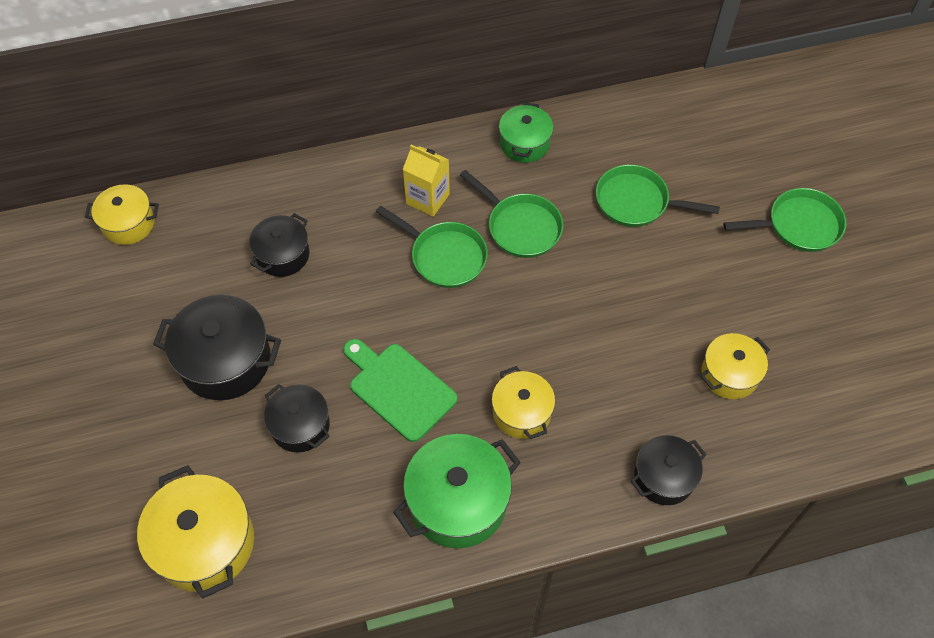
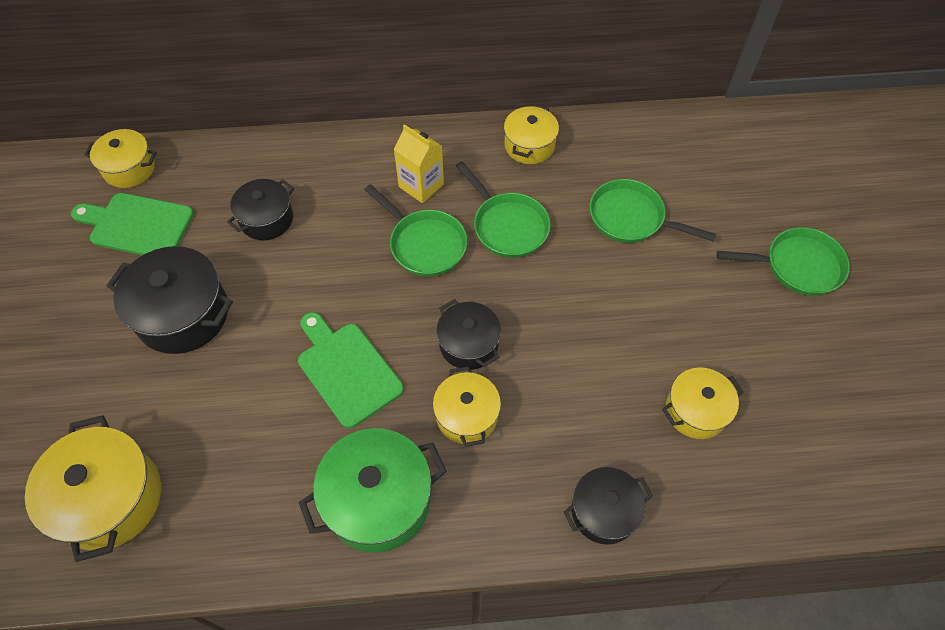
camera: 10 degrees right, 0 degrees up
black pot [264,384,330,452] -> black pot moved to [436,299,501,370]
green pot [499,102,553,163] -> yellow pot [504,104,559,164]
none -> green cutting board [71,193,194,255]

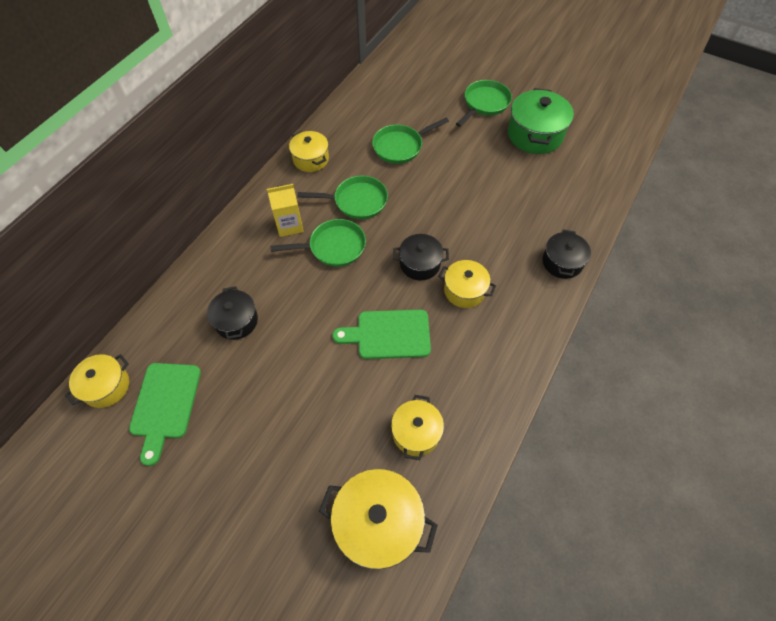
camera: 55 degrees left, 0 degrees up
green cutting board [71,193,194,255] -> green cutting board turned 45 degrees counterclockwise [129,363,201,466]
black pot [106,246,233,354] -> none
green pot [298,428,447,553] -> green pot moved to [508,88,574,154]
yellow pot [662,367,744,439] -> yellow pot moved to [391,395,444,460]

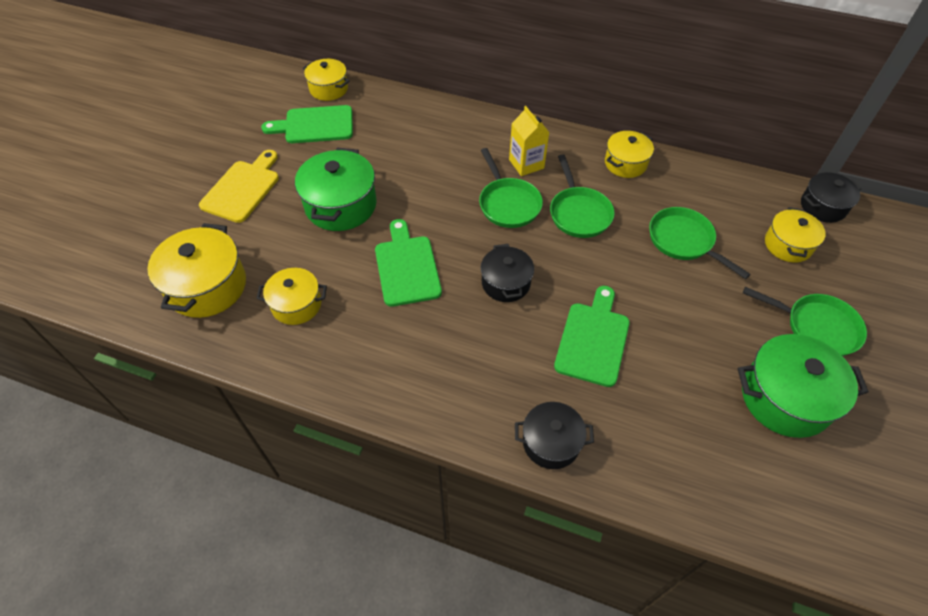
camera: 80 degrees right, 5 degrees down
black pot [207,286,258,340] -> black pot moved to [801,172,862,223]
yellow pot [438,260,496,308] -> yellow pot moved to [765,207,826,263]
none -> yellow cutting board [199,150,279,223]
none -> green pot [295,148,377,231]
none -> green cutting board [554,286,630,387]

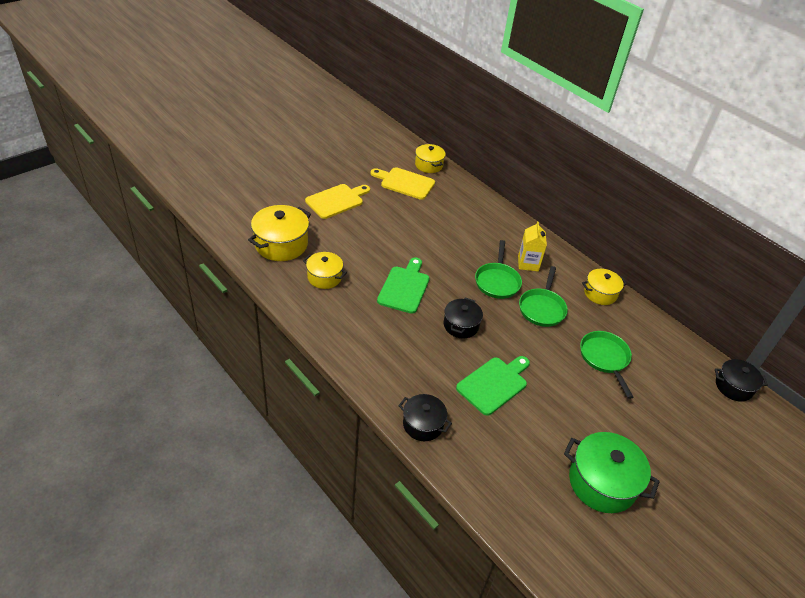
camera: 25 degrees right, 10 degrees down
green cutting board [261,105,353,143] -> yellow cutting board [371,167,435,200]
green pot [295,148,377,231] -> none
green pan [743,287,867,356] -> none
yellow pot [765,207,826,263] -> none

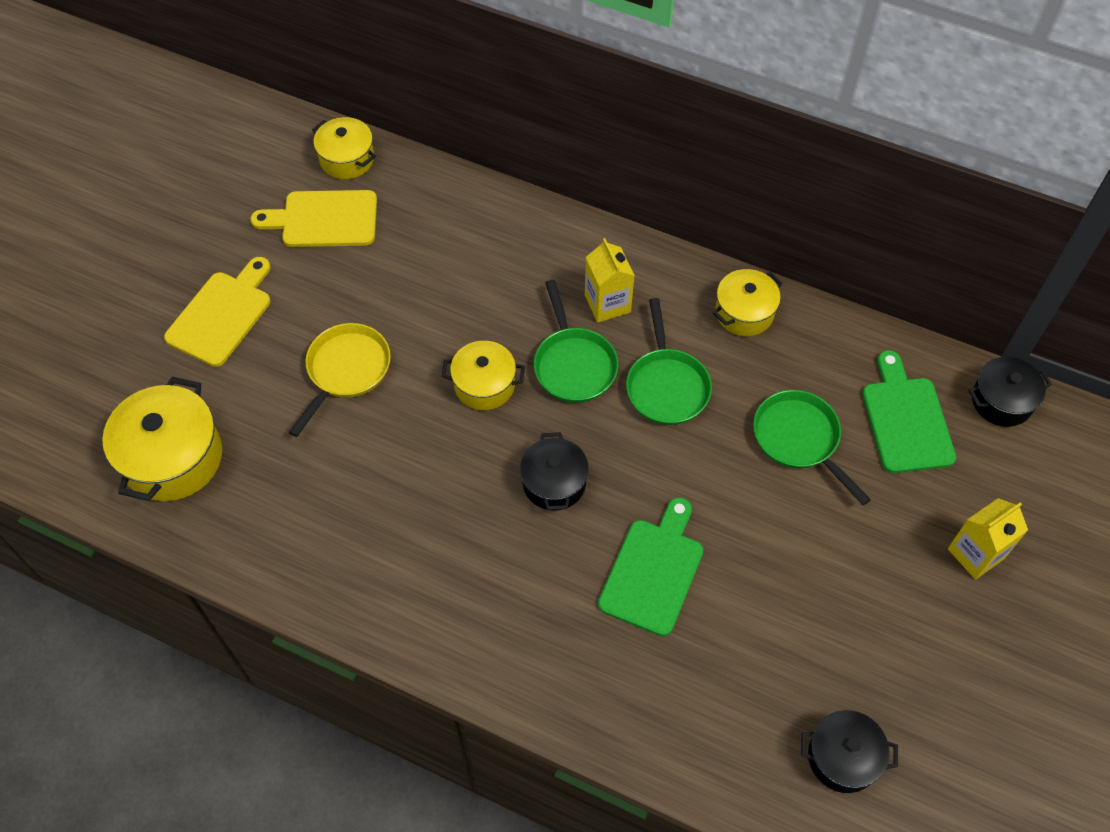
camera: 20 degrees left, 15 degrees up
yellow pot [303,252,347,289] -> yellow pot moved to [442,341,525,410]
green cutting board [377,258,430,314] -> green cutting board moved to [862,350,956,473]
black pot [398,394,452,441] -> black pot moved to [801,710,898,793]
green pot [564,432,660,513] -> none
none -> yellow pan [289,323,391,437]
none -> yellow carton [948,498,1028,580]

